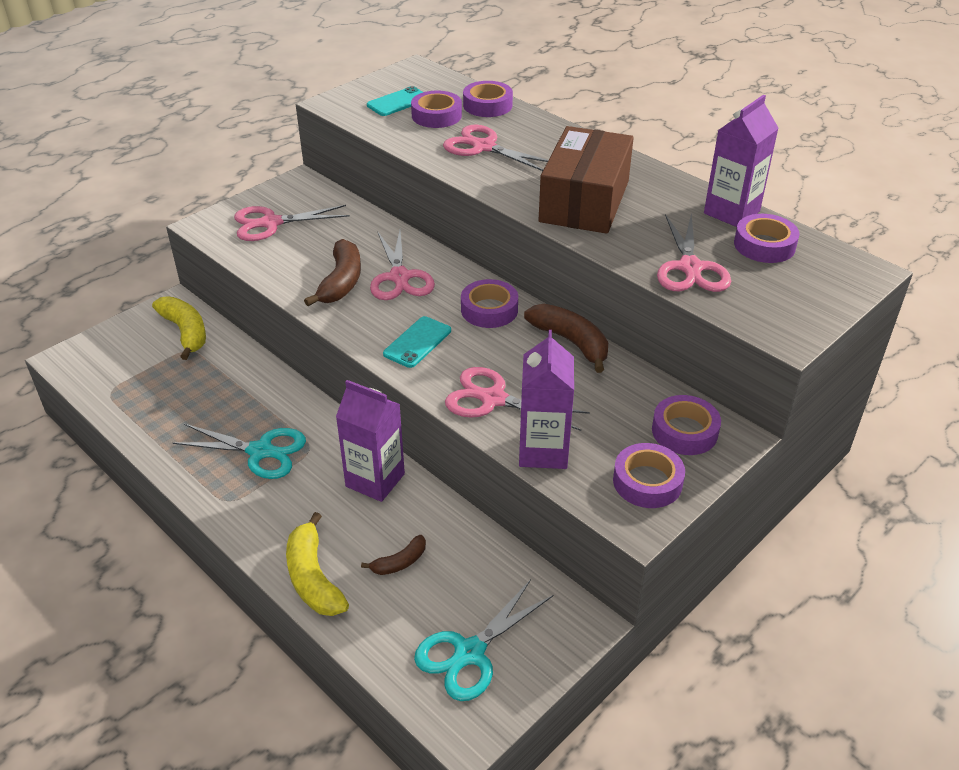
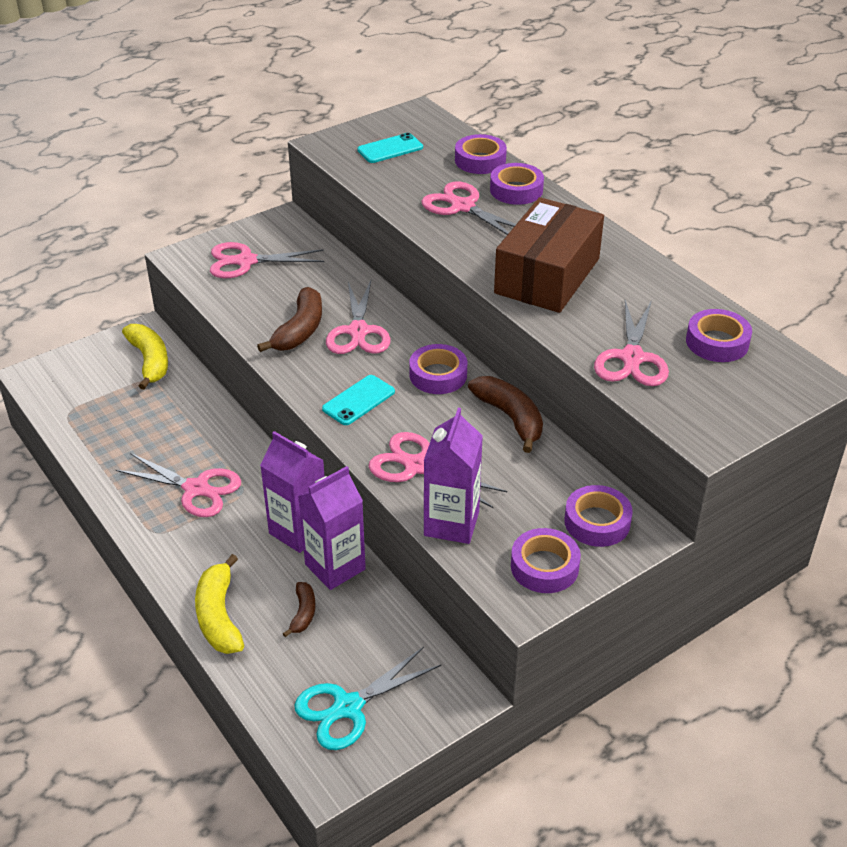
camera: 10 degrees right, 0 degrees up
turquoise scissors [173,424,306,479] -> pink scissors [116,453,241,517]
brown banana [361,535,426,575] -> brown banana turned 60 degrees counterclockwise [283,582,316,637]
purple tape [411,91,462,128] -> purple tape moved to [490,163,544,205]
purple carton [704,95,779,227] -> purple carton moved to [298,466,366,590]

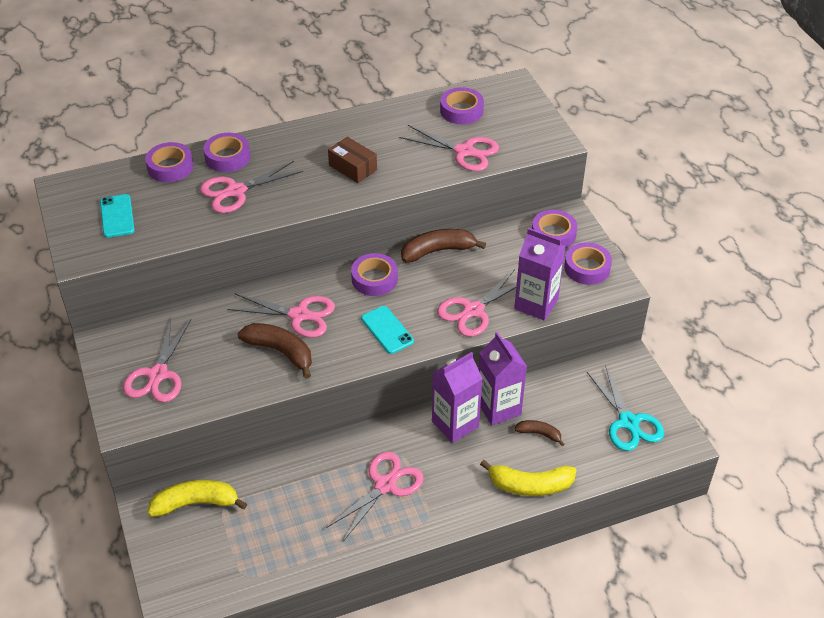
camera: 75 degrees left, 5 degrees up
brown box [494,197,604,313] -> brown box [328,137,377,183], size x0.50

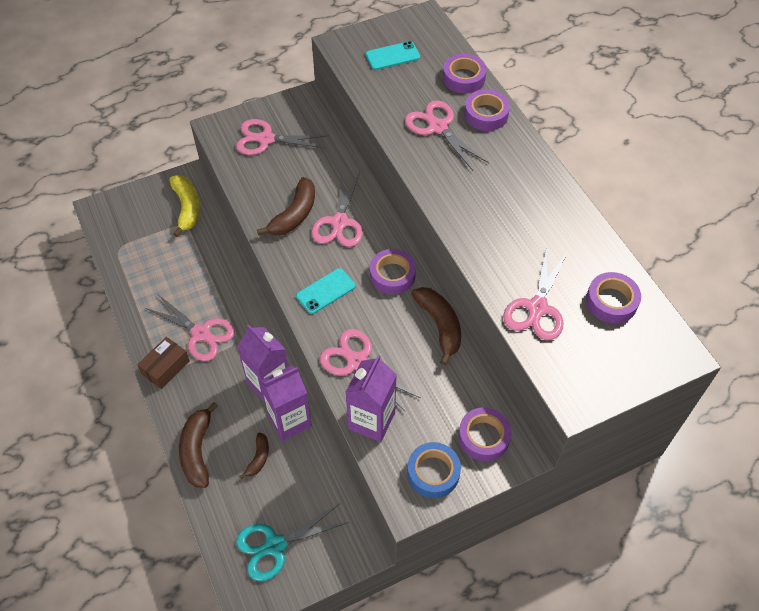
camera: 85 degrees right, 10 degrees up
brown box [328,137,377,183] -> brown box moved to [137,337,190,389]
yellow banana [480,460,576,496] -> brown banana [179,402,218,488]
purple tape [564,243,612,285] -> blue tape [407,442,461,498]

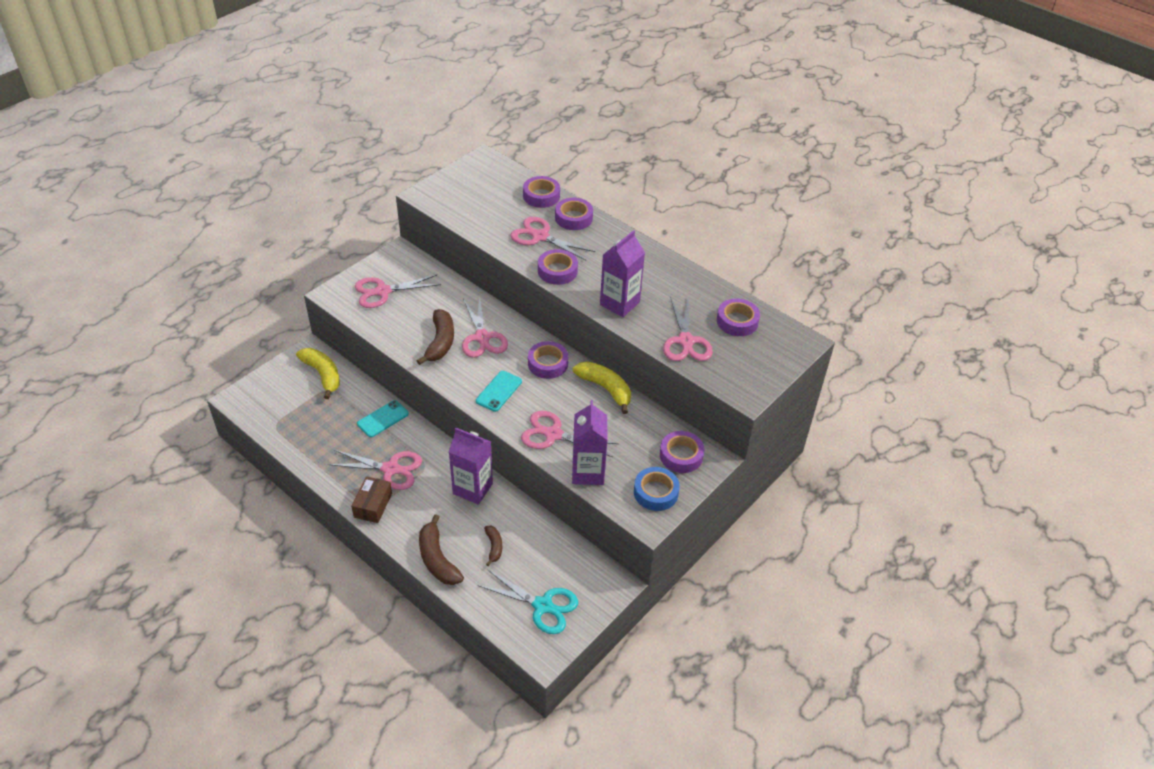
camera: 25 degrees left, 10 degrees down
turquoise scissors [236,504,349,581] -> turquoise scissors turned 105 degrees counterclockwise [478,569,578,634]
purple carton [259,365,312,441] -> purple carton moved to [600,230,645,317]
turquoise phone [366,41,420,70] -> turquoise phone moved to [357,400,409,437]
brown banana [411,287,461,365] -> yellow banana [573,361,631,414]
none -> purple tape [538,249,578,285]

